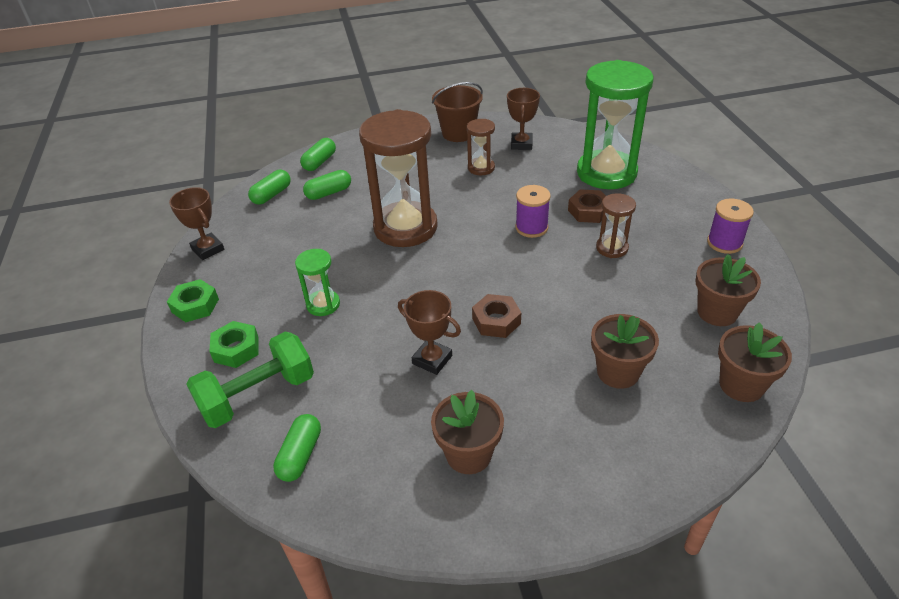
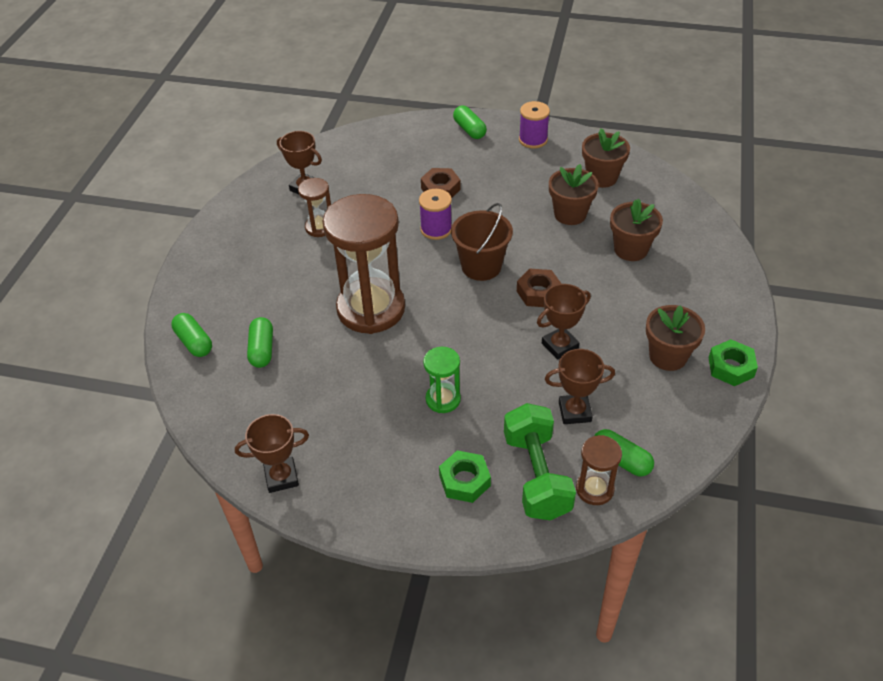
camera: 65 degrees left, 5 degrees up
green nut [167,279,219,322] -> green nut moved to [709,339,758,386]
green capsule [248,170,291,205] -> green capsule moved to [453,105,487,139]
brown bucket [432,82,483,142] -> brown bucket moved to [451,203,513,281]
green hourglass [577,60,654,189] -> none
brown hourglass [596,193,636,258] -> brown hourglass moved to [576,435,622,505]
brown flower pot [718,322,792,402] -> brown flower pot moved to [549,164,599,225]
none -> brown trophy [545,349,615,424]

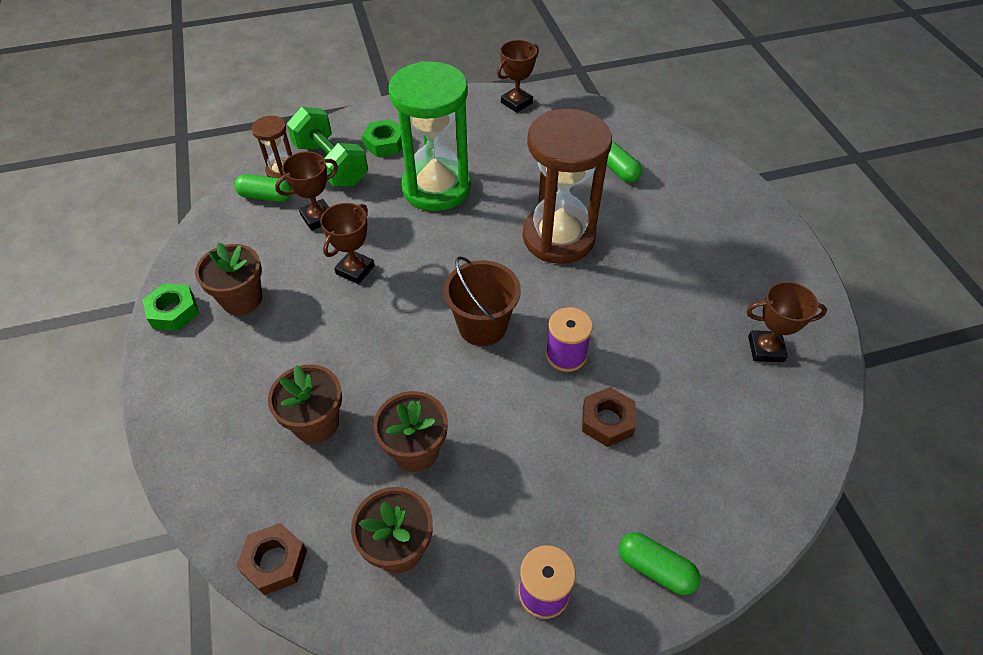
camera: 150 degrees right, 5 degrees up
green capsule [171,313,212,357] -> none
brown hourglass [298,178,331,237] -> none
green hourglass [423,347,461,413] -> green hourglass [389,61,471,211], size x2.14
brown nut [517,268,562,307] -> brown nut moved to [236,523,307,595]

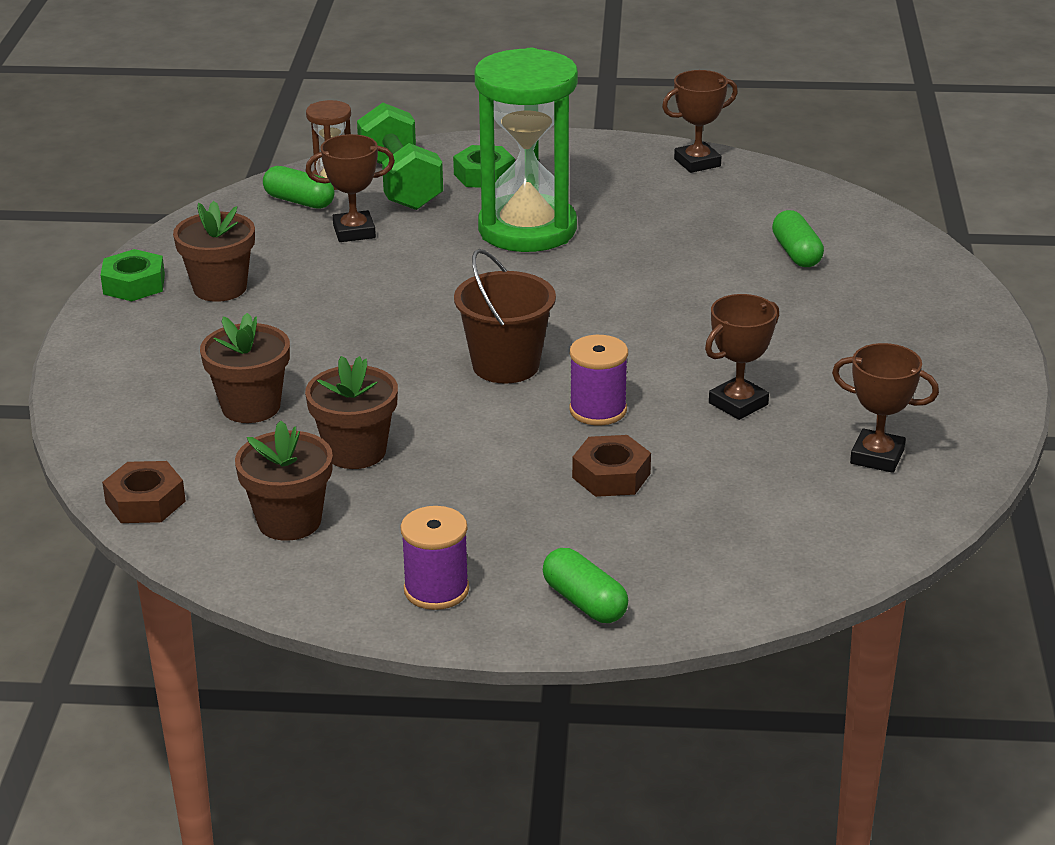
camera: 20 degrees right, 20 degrees down
brown trophy [320,203,375,284] -> brown trophy moved to [705,294,779,420]
brown hourglass [523,109,612,264] -> none

